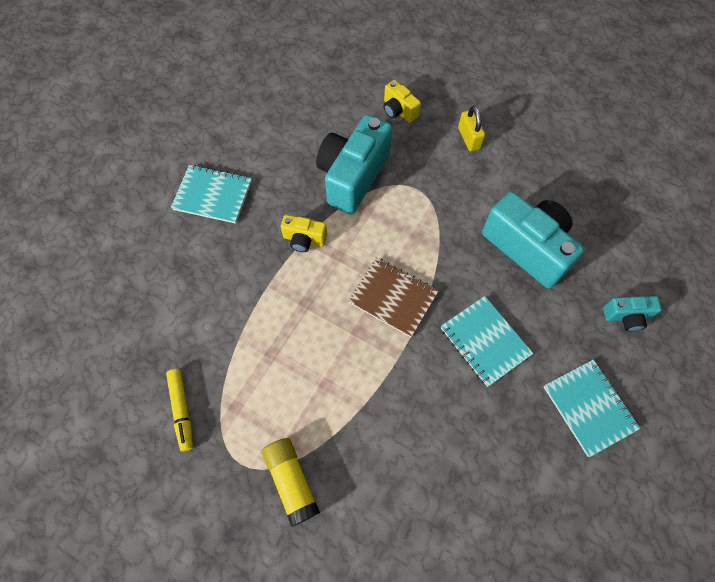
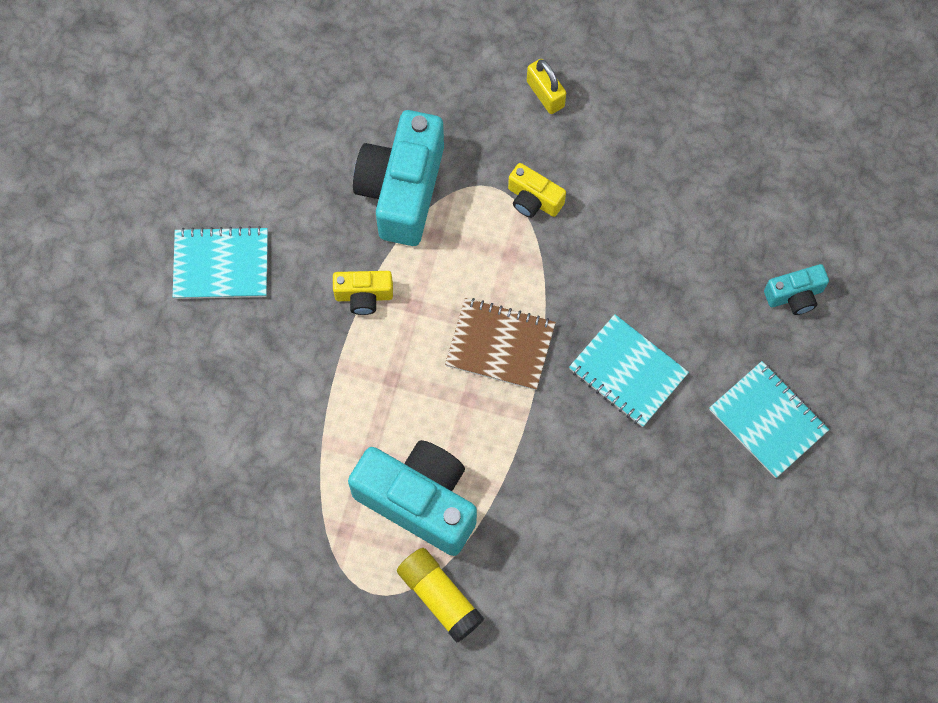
camera: 15 degrees left, 5 degrees up
yellow marker [166,369,193,451] -> none
yellow camera [384,80,421,123] -> yellow camera moved to [508,163,566,218]
turquoise camera [482,191,584,288] -> turquoise camera moved to [348,440,477,556]

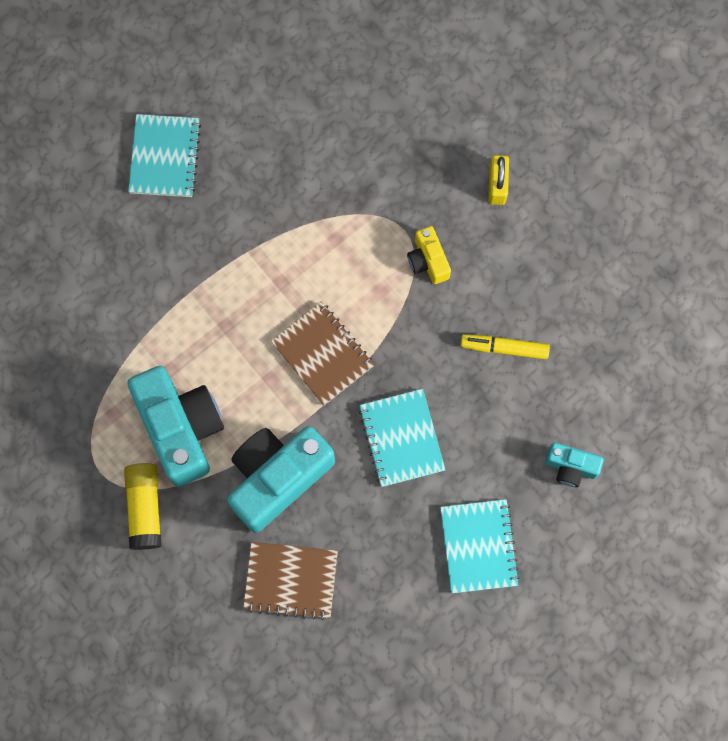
camera: 35 degrees right, 5 degrees up
turquoise notebook [173,226,268,299] -> turquoise notebook turned 60 degrees clockwise [128,114,201,197]
yellow camera [333,271,393,315] -> none
turquoise camera [353,110,444,246] -> turquoise camera moved to [227,426,335,533]
none -> brown notebook [243,542,338,620]
none -> yellow marker [461,334,550,359]

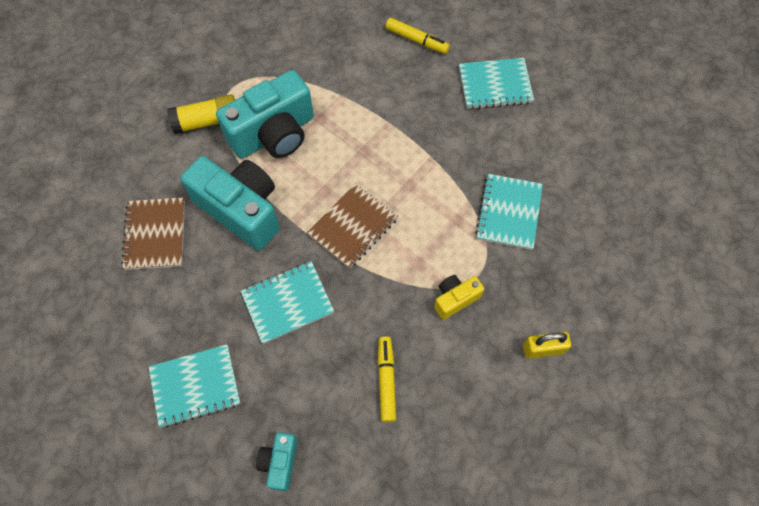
camera: 80 degrees right, 10 degrees down
none -> yellow marker [386,18,450,54]
none -> turquoise notebook [475,174,543,250]

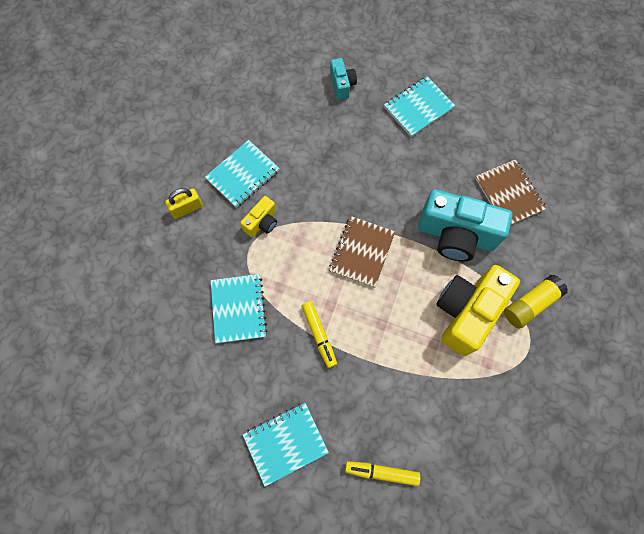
camera: 160 degrees right, 5 degrees up
turquoise camera [216,70,314,159] -> yellow camera [436,265,520,356]
turquoise notebook [241,261,334,344] -> turquoise notebook moved to [205,140,280,208]
yellow marker [378,336,396,422] -> yellow marker moved to [302,301,337,368]

